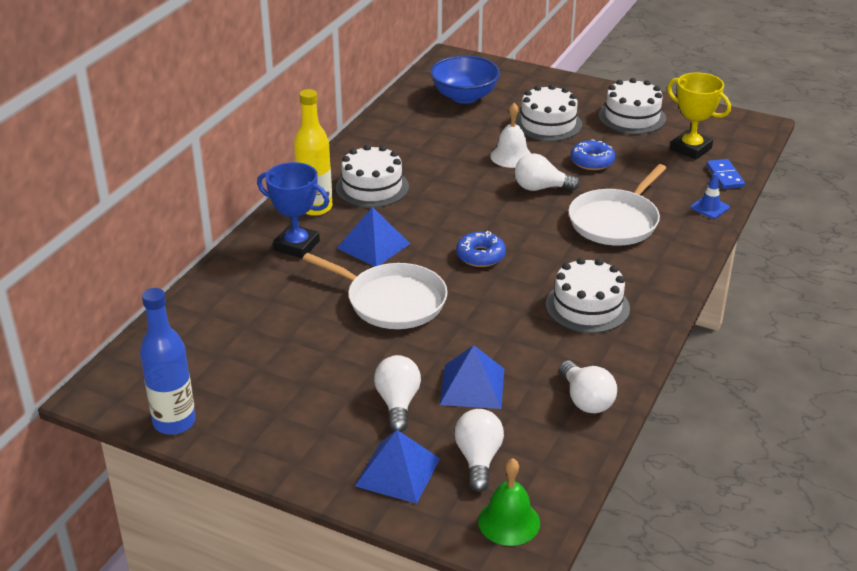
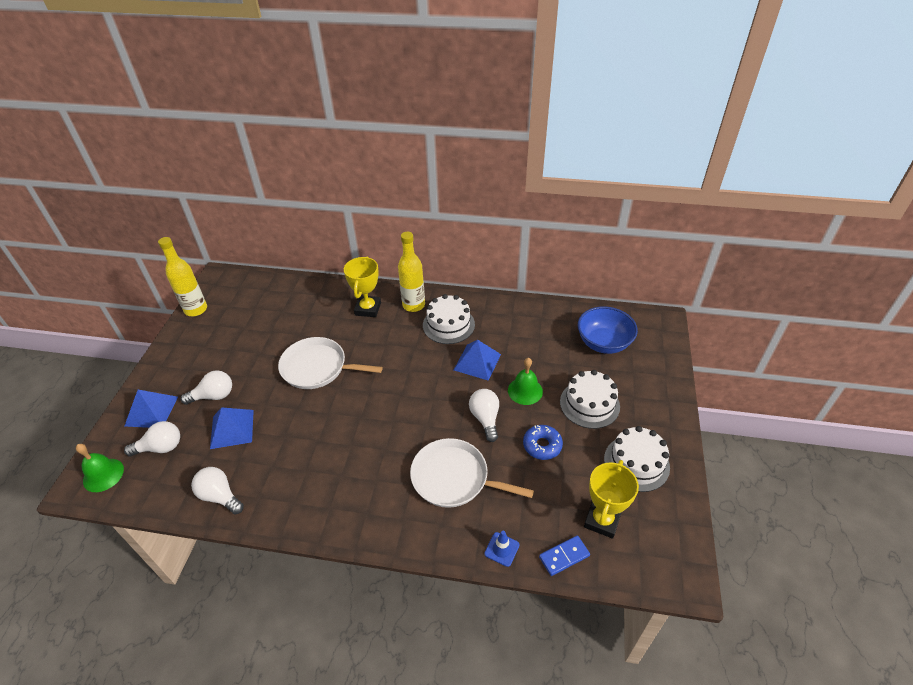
camera: 75 degrees right, 10 degrees up
blue bottle [140,288,196,435] -> yellow bottle [158,237,207,316]
blue trophy [257,162,329,259] -> yellow trophy [344,256,381,317]
white pan [303,253,447,329] -> white pan turned 90 degrees clockwise [278,337,383,389]
blue pyramid [337,207,410,267] -> blue pyramid moved to [454,340,501,381]
blue donut [456,231,506,267] -> none
white bell [490,103,531,168] -> green bell [508,358,543,405]
white cake [546,257,630,333] -> none
white light bulb [559,360,617,413] -> white light bulb turned 75 degrees clockwise [191,467,244,514]

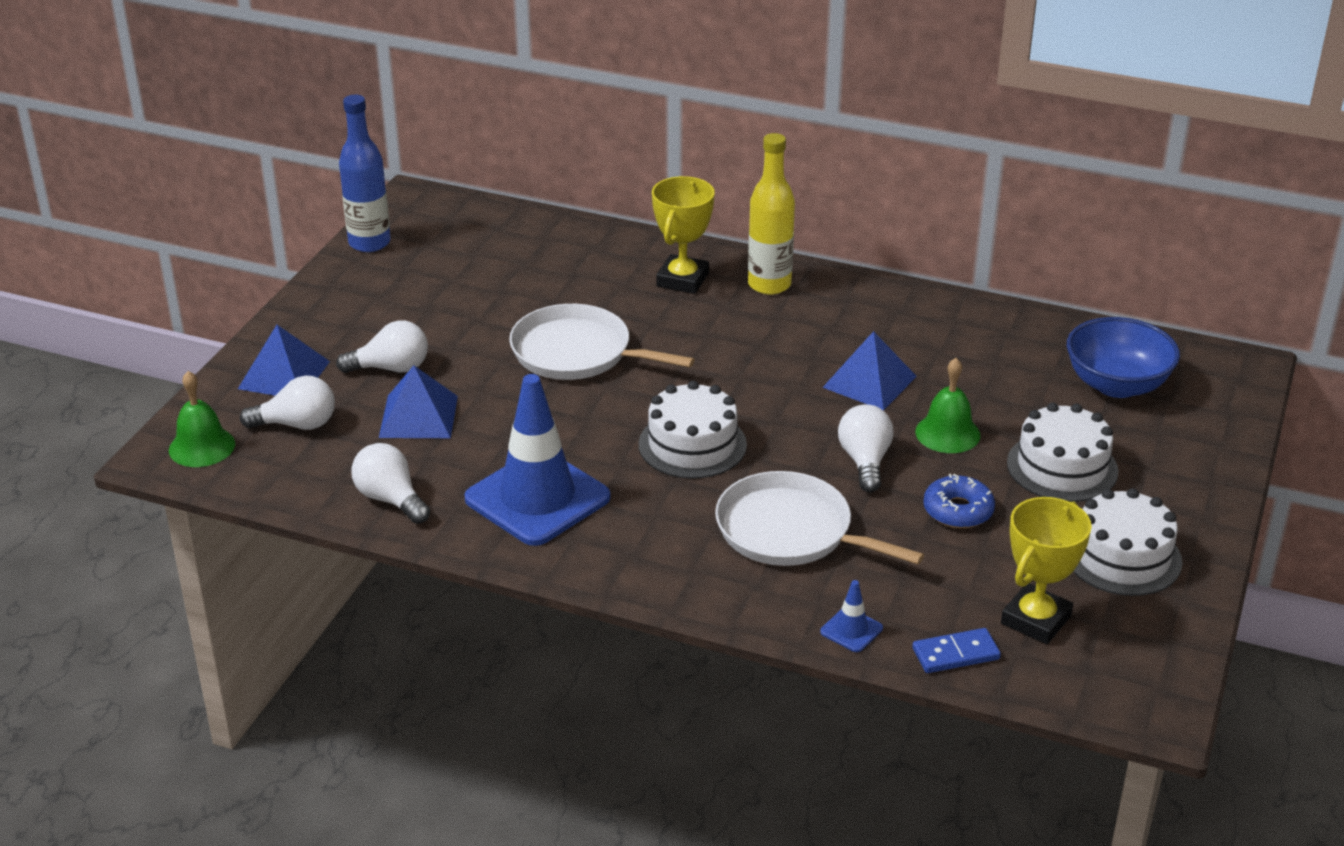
camera: 10 degrees right, 10 degrees down
yellow bottle [158,237,207,316] -> blue bottle [339,95,391,252]
white cake [423,294,475,344] -> white cake moved to [639,381,747,479]
none -> blue traffic cone [464,374,611,546]

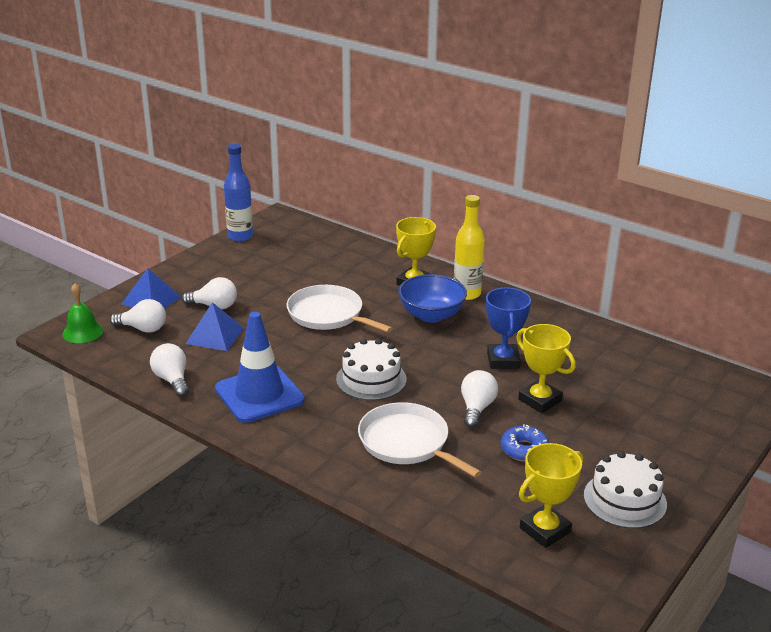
camera: 15 degrees right, 5 degrees down
blue traffic cone [820,580,883,652] -> none
blue pyramid [822,331,917,410] -> blue trophy [486,288,531,369]
blue domino [912,628,1001,673] -> none
green bell [915,358,981,453] -> yellow trophy [516,324,576,413]
white cake [1007,403,1119,502] -> none
blue bowl [1067,317,1180,398] -> blue bowl moved to [398,274,467,323]

